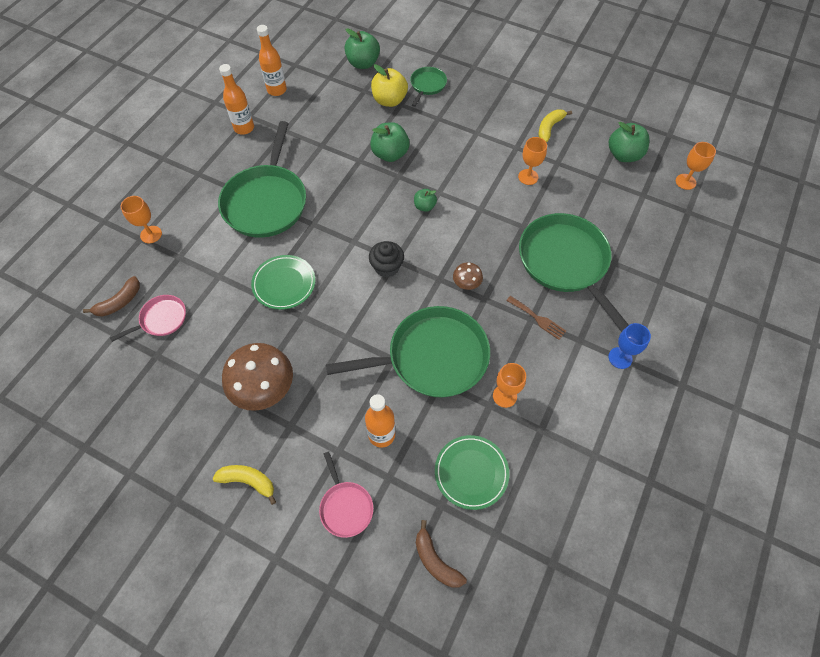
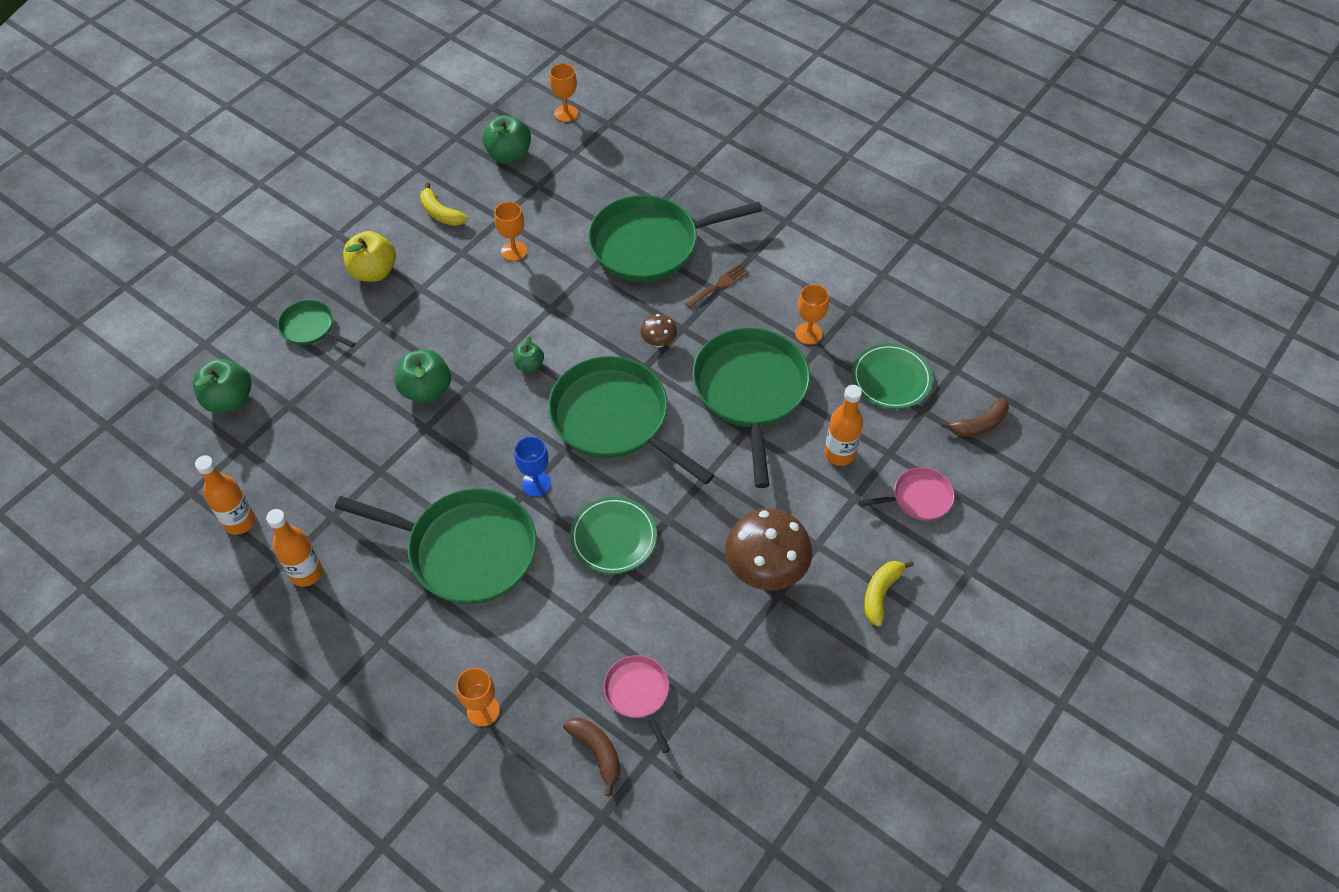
camera: 80 degrees left, 5 degrees down
black cupcake [369,241,404,278] -> green pan [548,356,714,485]
yellow apple [371,64,408,107] -> yellow apple moved to [343,231,396,282]
blue goblet [609,323,651,369] -> blue goblet moved to [515,436,551,497]

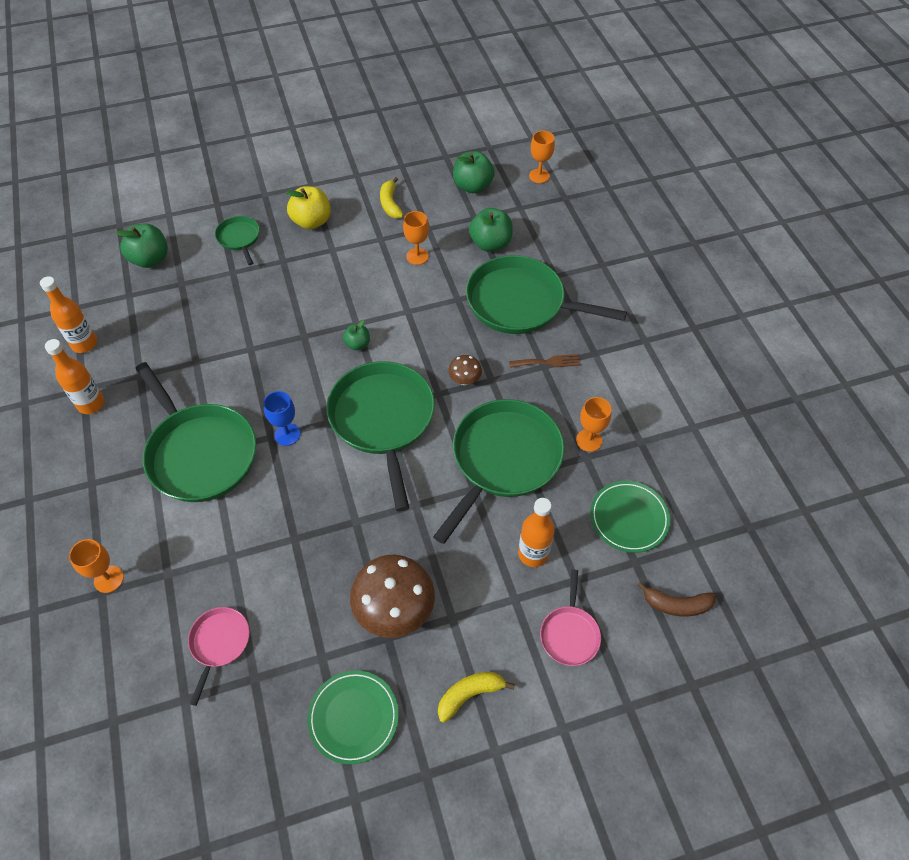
camera: 35 degrees right, 0 degrees up
green apple [395,350,451,403] -> green apple moved to [469,208,513,252]
brown banana [563,718,620,797] -> none
green plate [570,497,657,574] -> green plate moved to [307,670,399,765]
pink pan [859,467,955,520] -> pink pan turned 75 degrees clockwise [540,570,601,666]

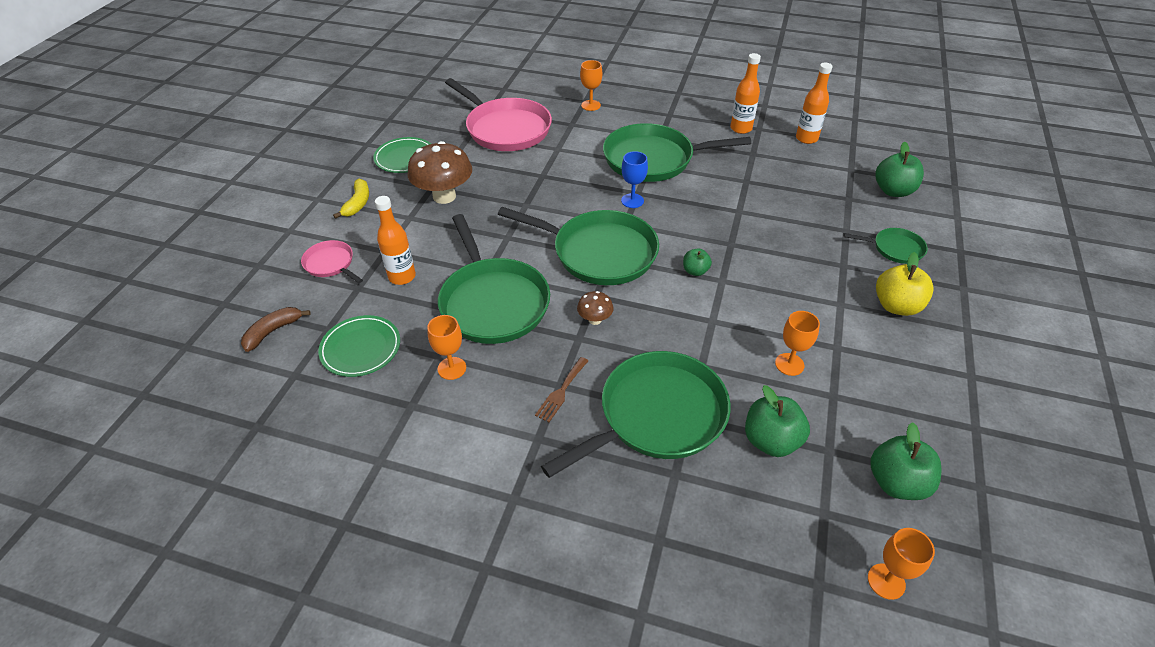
camera: 125 degrees right, 10 degrees down
pink pan [188,607,250,706] -> pink pan [445,78,552,151], size x2.07
yellow banana [380,177,404,219] -> none

